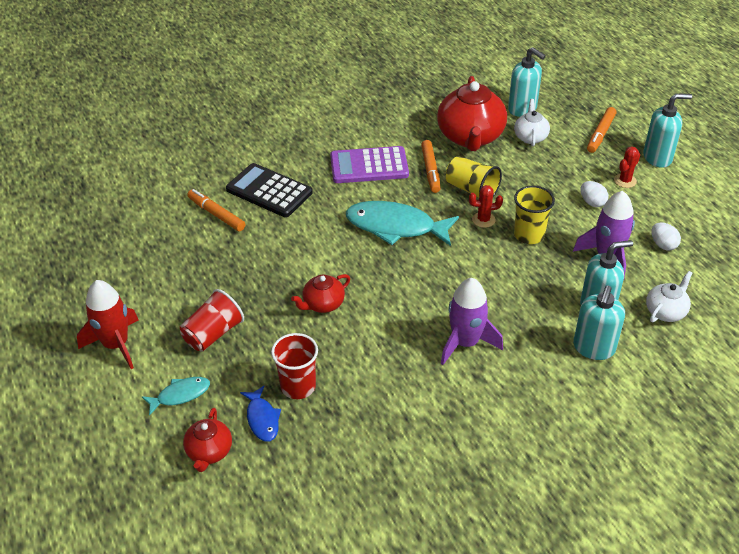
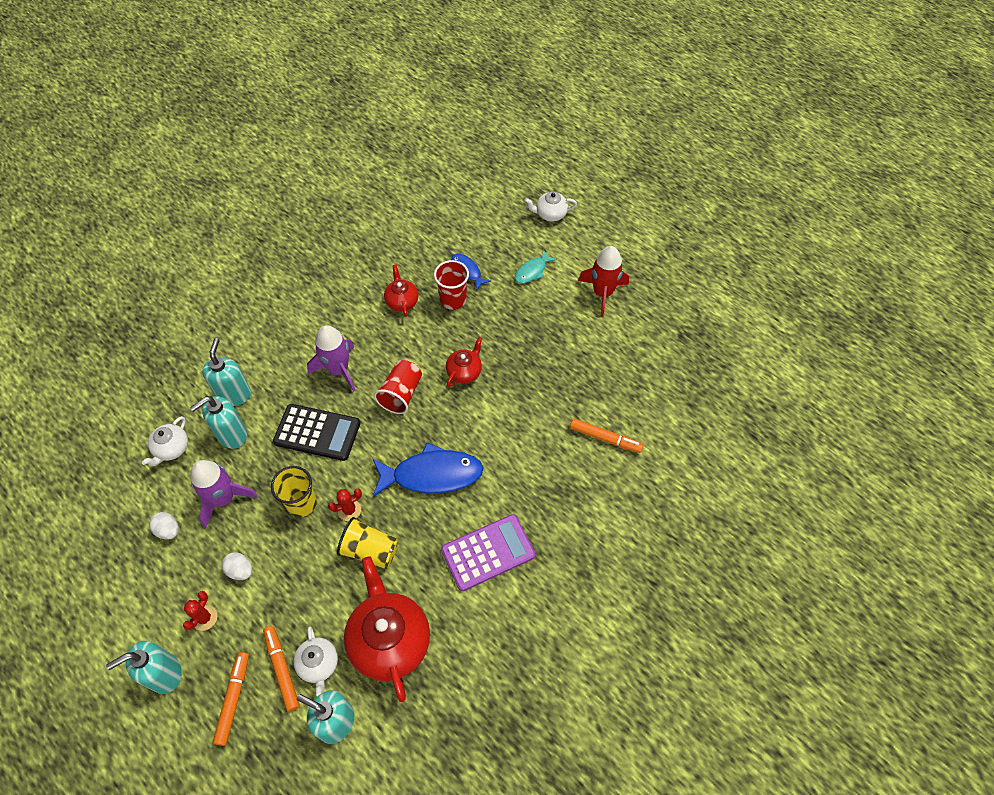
camera: 160 degrees right, 15 degrees up
red cup [180,289,244,352] -> red cup moved to [374,360,422,414]
red teapot [183,408,232,472] -> red teapot moved to [384,265,418,317]
black calculator [226,163,313,217] -> black calculator moved to [273,404,360,461]
turquoise fish [346,201,459,246] -> blue fish [372,443,483,497]
orange marker [421,140,441,193] -> orange marker moved to [263,626,300,712]
none -> white teapot [524,192,577,222]

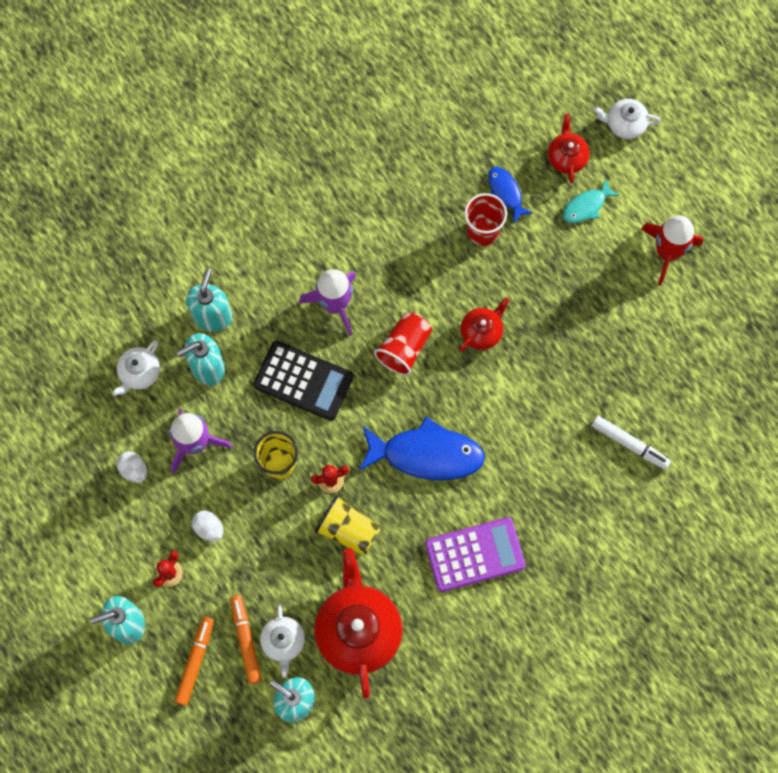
camera: 10 degrees right, 15 degrees up
red teapot [384,265,418,317] -> red teapot moved to [548,114,589,183]
orange marker [570,418,644,453] -> white marker [591,416,671,470]

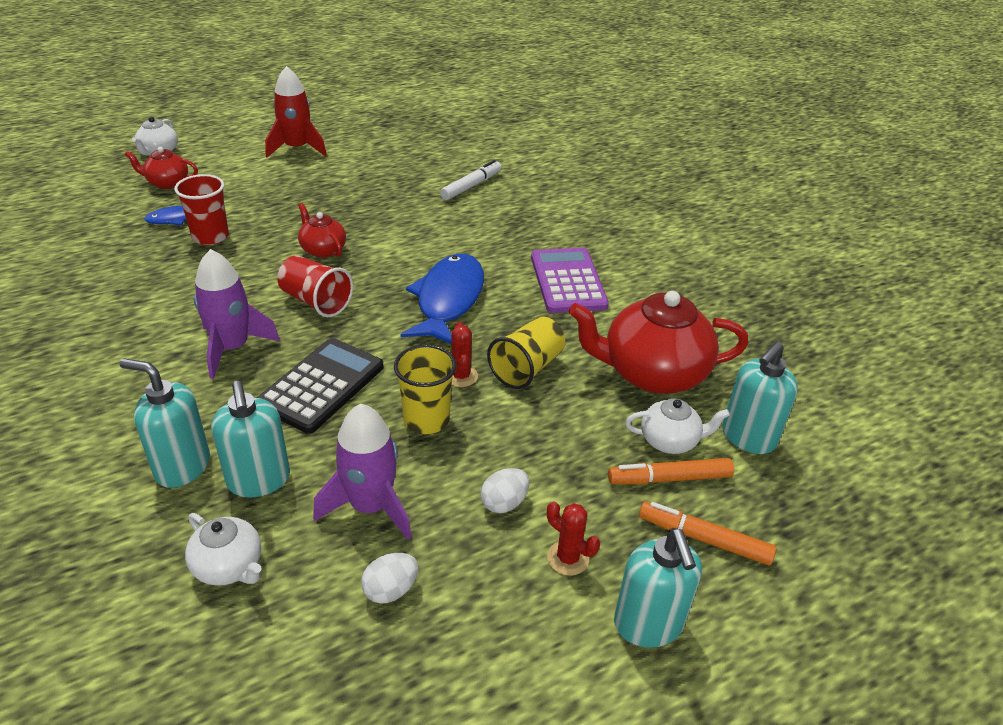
camera: 85 degrees left, 35 degrees down
turquoise fish [563,179,620,223] -> none

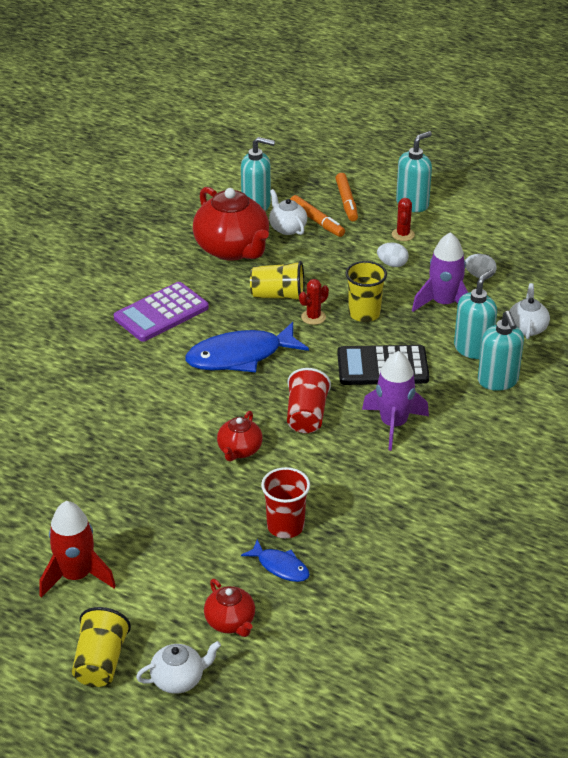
camera: 120 degrees left, 0 degrees up
white marker [440,160,502,200] -> none
none -> yellow cup [72,607,131,687]

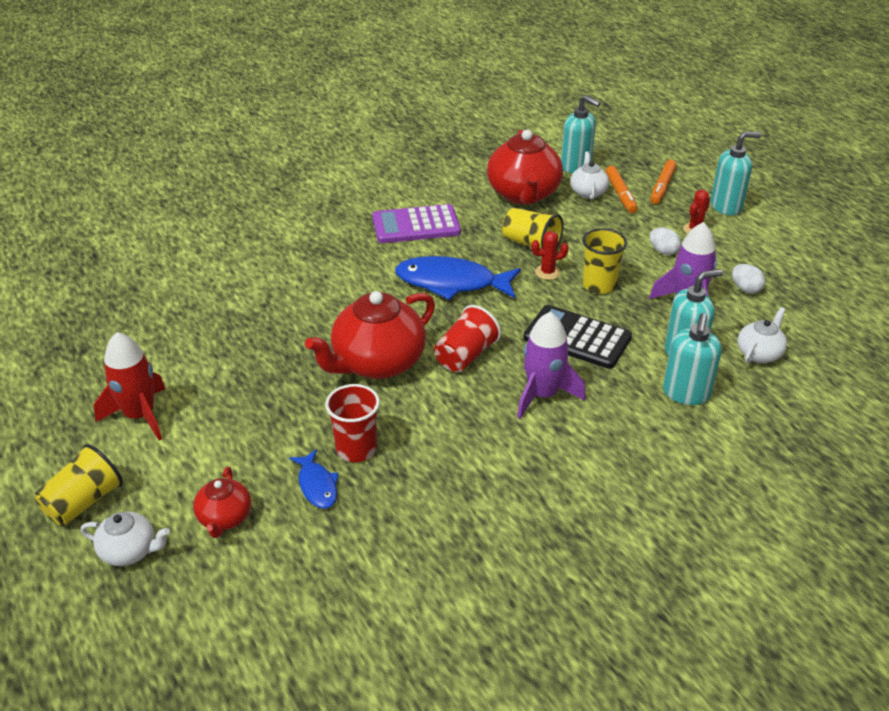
camera: 30 degrees right, 0 degrees up
red teapot [217,411,263,462] -> red teapot [305,291,435,379], size x1.96

